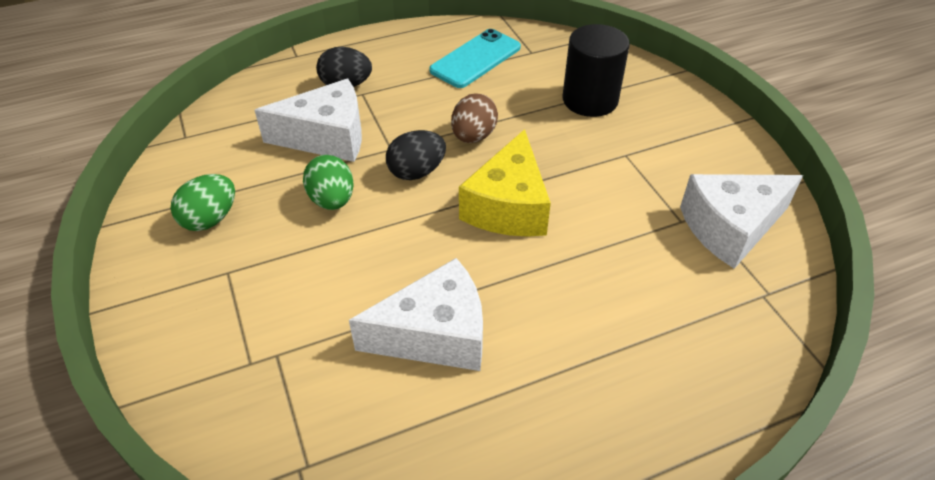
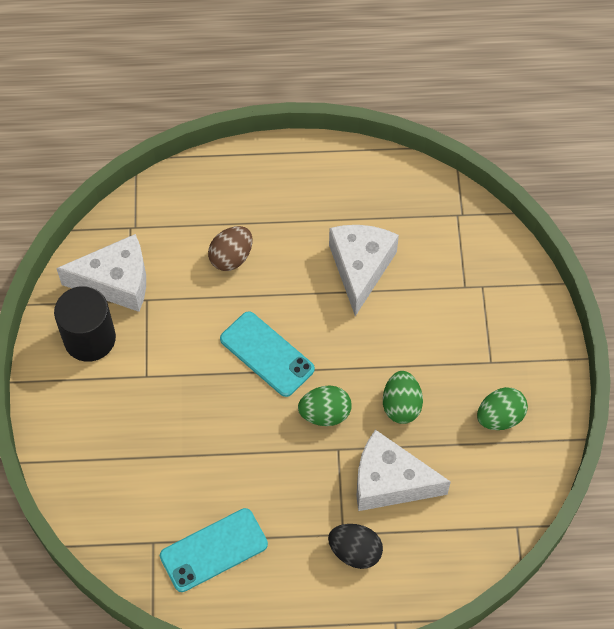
camera: 160 degrees left, 15 degrees up
white cheese [349,258,483,371] -> white cheese turned 90 degrees clockwise [329,225,399,316]
black egg [386,130,446,180] -> green egg [298,385,352,426]
brown egg [451,94,498,143] -> brown egg moved to [208,226,253,271]
yellow cheese [459,129,551,237] -> turquoise phone [220,311,315,397]
black cylinder [563,24,630,117] -> black cylinder moved to [54,286,116,362]

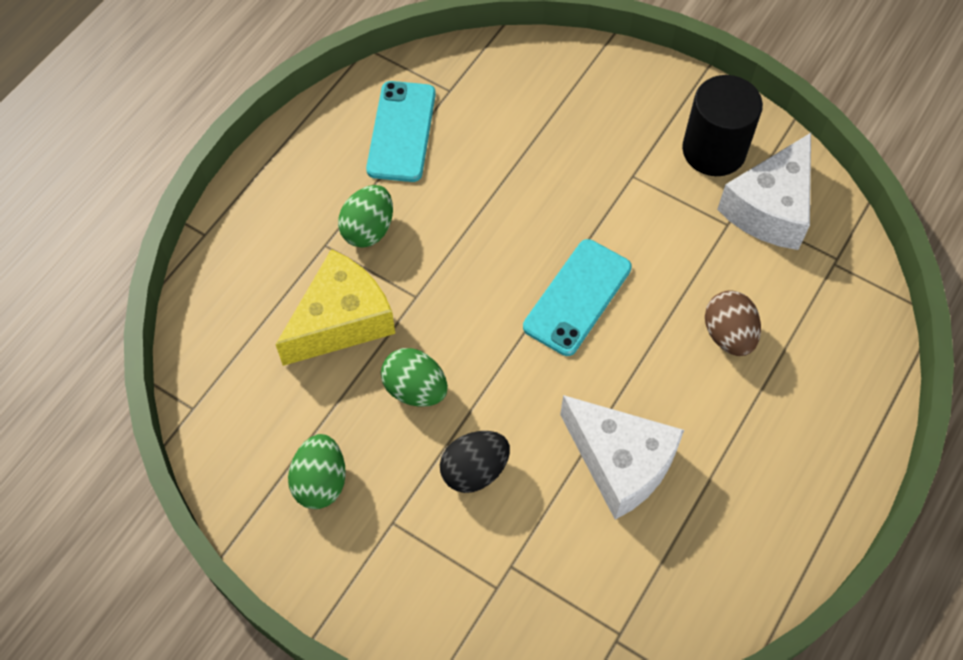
camera: 125 degrees right, 0 degrees up
turquoise phone [220,311,315,397] -> turquoise phone turned 45 degrees counterclockwise [523,239,632,356]
green egg [298,385,352,426] -> green egg moved to [338,185,393,248]
black egg [328,524,383,569] -> black egg moved to [440,431,510,493]
white cheese [357,430,451,511] -> yellow cheese [275,249,395,366]

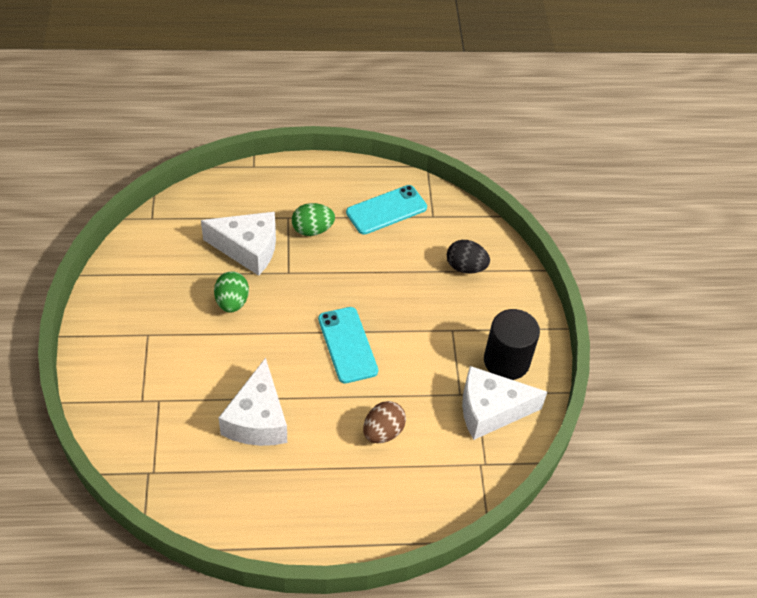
camera: 50 degrees right, 10 degrees down
yellow cheese [275,249,395,366] -> white cheese [201,212,276,276]
green egg [288,434,346,509] -> none
black egg [440,431,510,493] -> black egg moved to [447,240,490,274]
turquoise phone [523,239,632,356] -> turquoise phone turned 75 degrees clockwise [318,307,378,383]

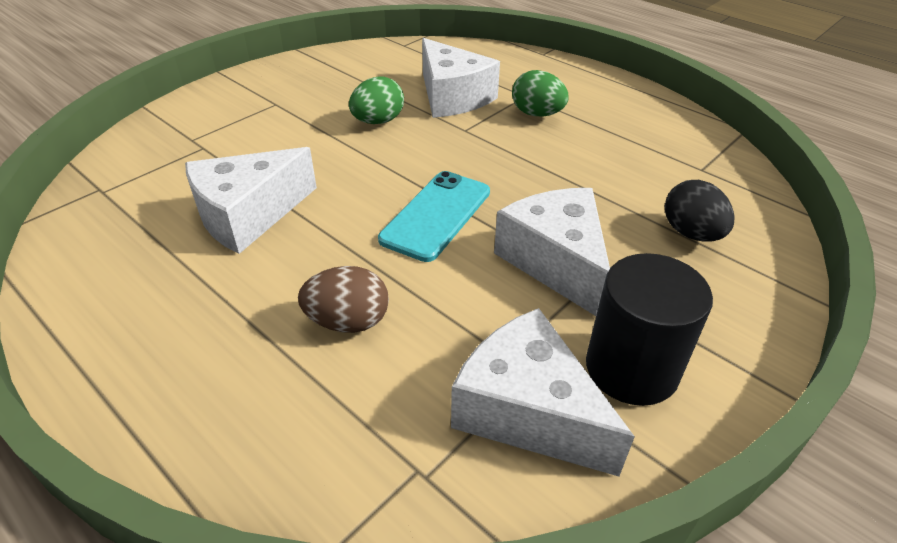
camera: 50 degrees right, 10 degrees down
turquoise phone [346,185,427,235] -> none
none -> white cheese [494,188,610,316]

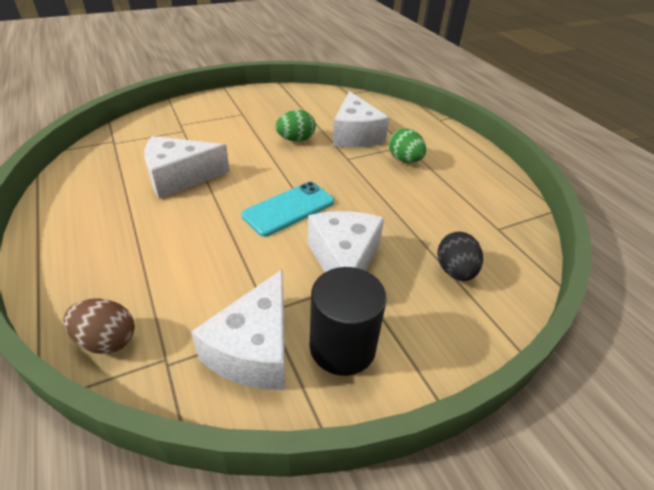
camera: 20 degrees right, 0 degrees up
brown egg [298,266,389,333] -> brown egg moved to [63,298,135,354]
white cheese [451,308,635,476] -> white cheese turned 135 degrees counterclockwise [191,269,285,390]

